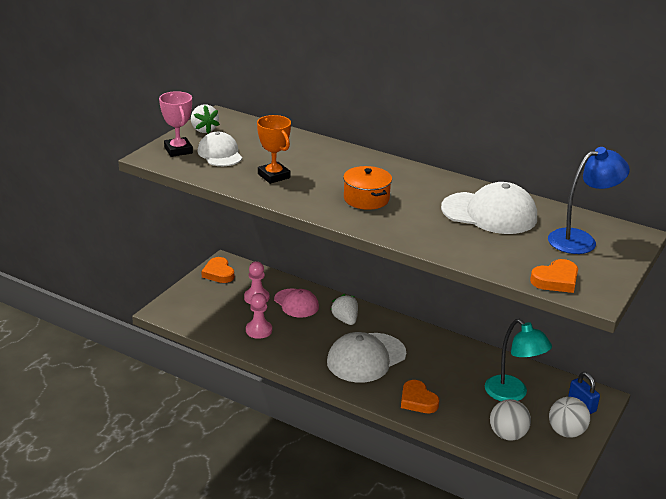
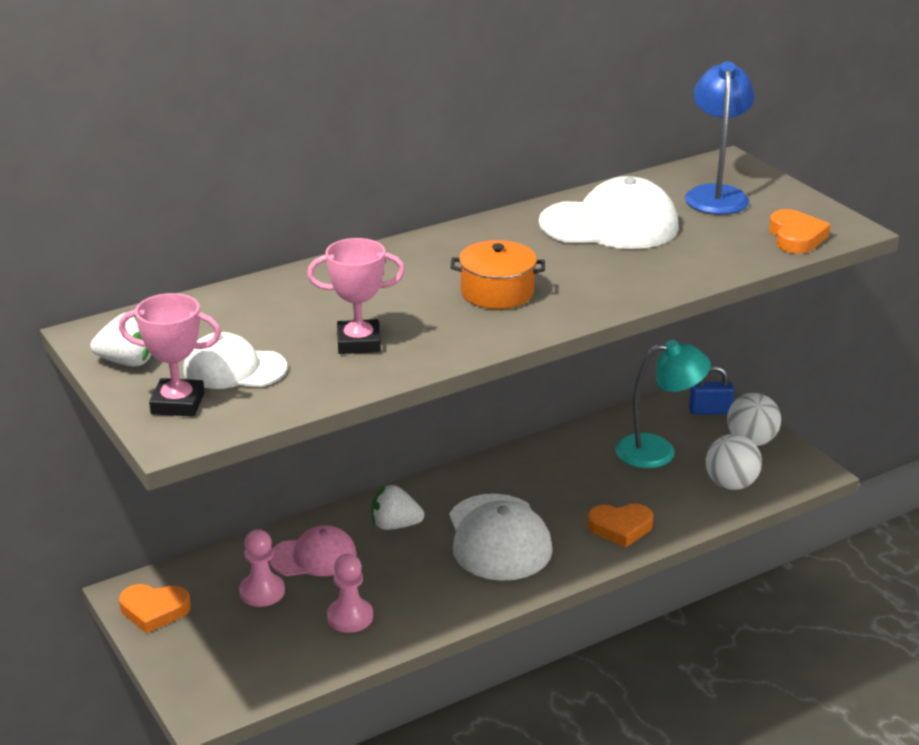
camera: 60 degrees left, 0 degrees up
orange trophy [257,115,291,184] -> pink trophy [307,238,405,354]
white cap [441,182,537,234] -> white cap turned 45 degrees clockwise [539,176,679,249]

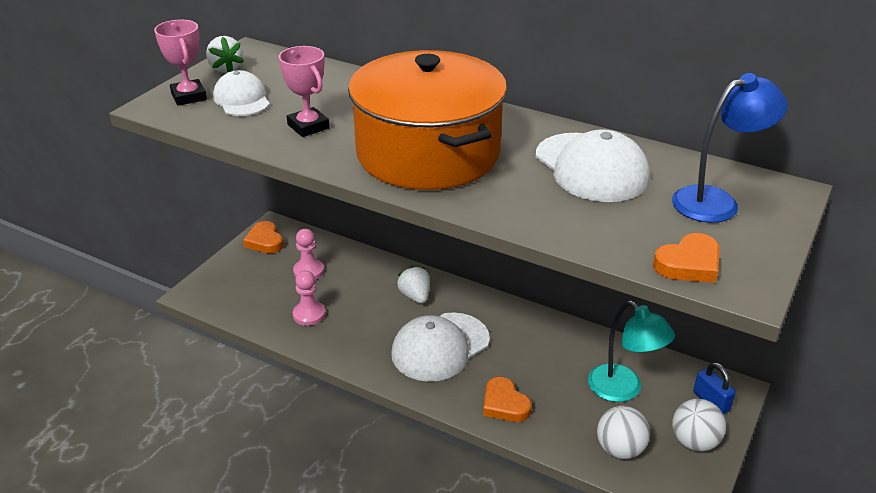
camera: 60 degrees right, 5 degrees up
pink cap [269,525,357,576] -> none
orange pot [450,240,545,309] -> orange pot [348,50,507,190], size x2.36

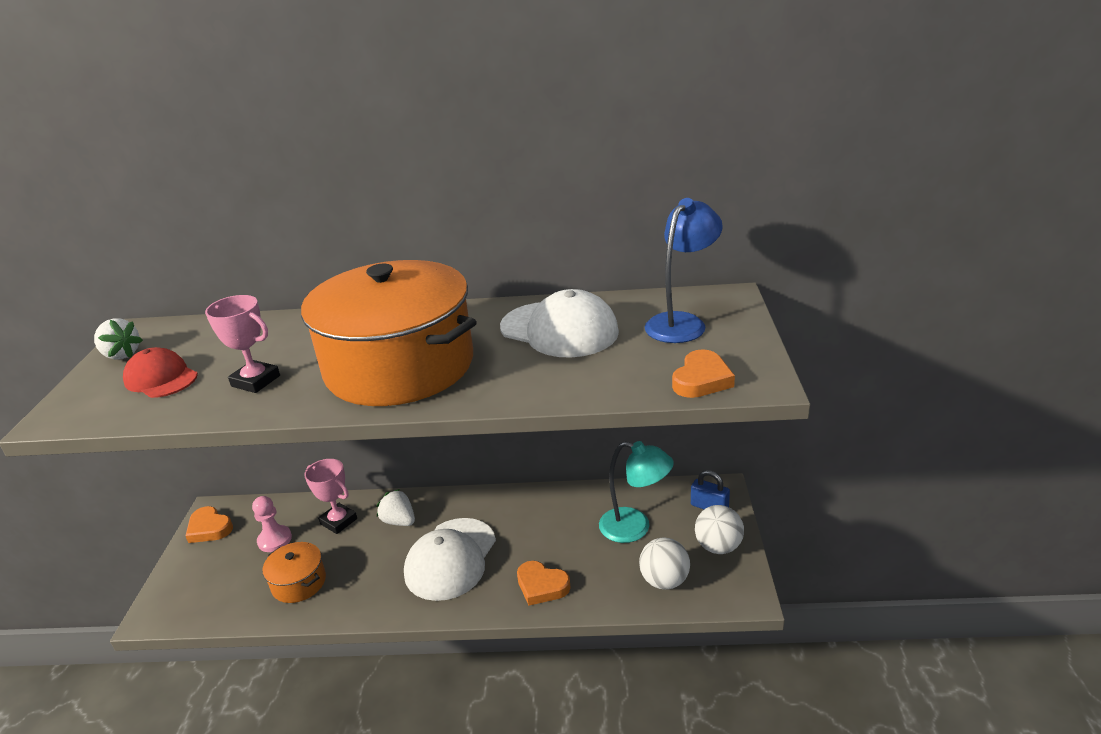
camera: 25 degrees left, 5 degrees down
pink trophy [154,20,207,106] -> pink trophy moved to [304,459,357,534]
white cap [213,70,270,116] -> red cap [123,347,198,398]
pink pawn [293,271,325,326] -> orange pot [262,542,326,603]

